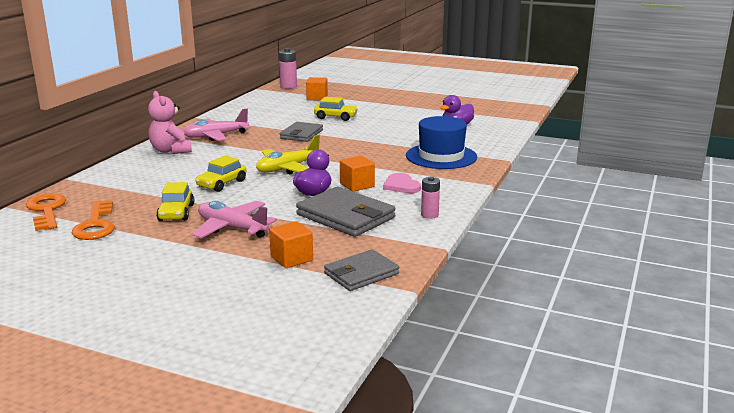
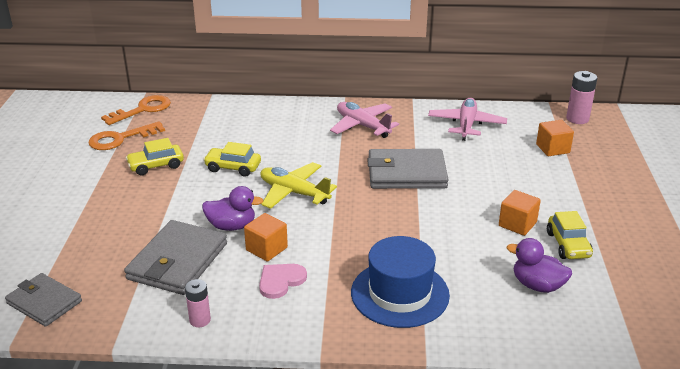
camera: 70 degrees right, 10 degrees up
pink teddy bear [148,91,192,154] -> none
pink plane [192,201,277,238] -> pink plane moved to [428,98,507,141]
orange cube [269,221,313,268] -> orange cube moved to [499,190,541,236]
grey wallet [280,122,323,142] -> grey wallet [367,149,449,189], size x1.54
yellow car [314,97,358,121] -> yellow car moved to [547,211,593,259]

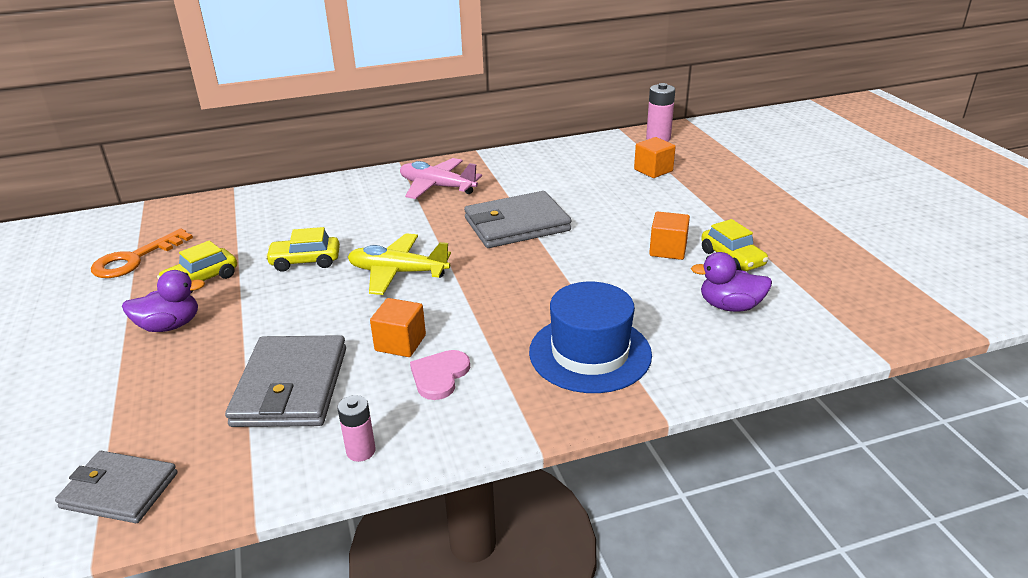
camera: 20 degrees left, 0 degrees up
orange key [101,95,171,125] -> none
purple duck [202,186,263,231] -> purple duck moved to [122,270,205,332]
pink plane [428,98,507,141] -> none

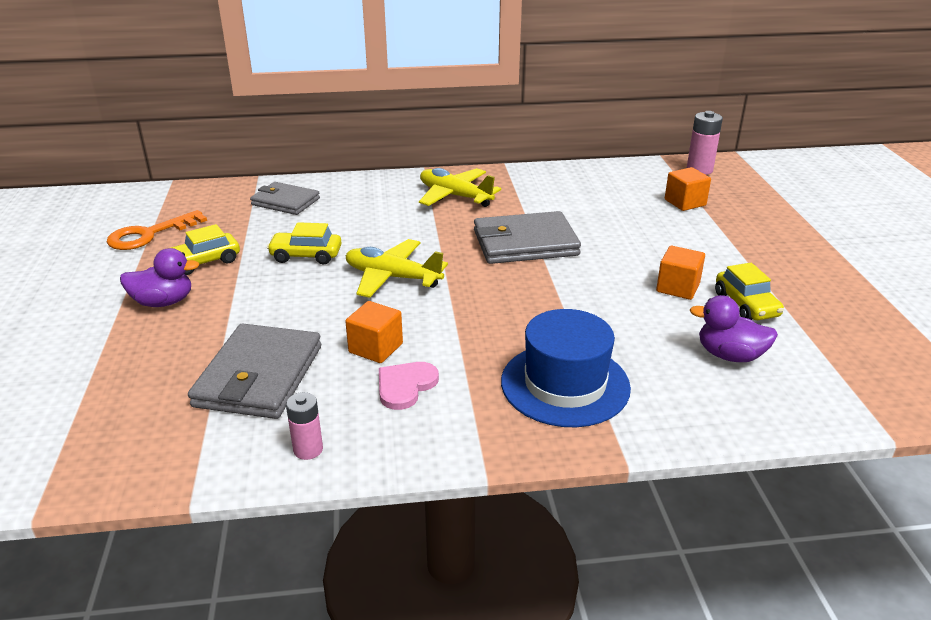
camera: 10 degrees right, 0 degrees up
grey wallet [55,451,178,523] -> grey wallet moved to [250,182,320,215]
pink plane [400,158,482,199] -> yellow plane [419,168,501,207]

